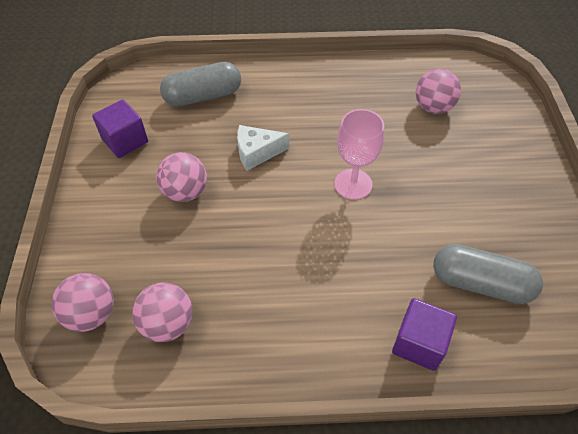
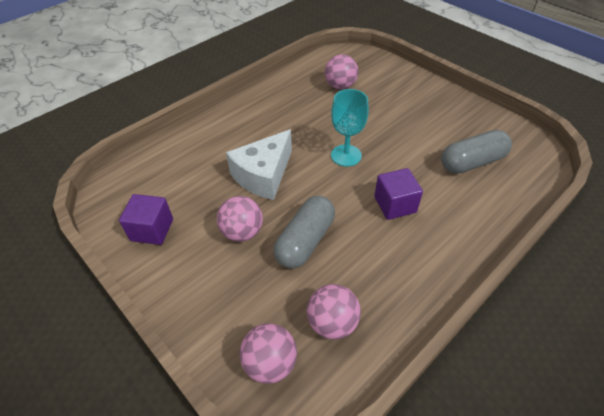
camera: 40 degrees left, 5 degrees down
grey capsule [160,62,241,107] -> grey capsule moved to [274,196,335,268]
white cheese [237,125,289,171] -> white cheese [226,129,292,200], size x1.58
pink goblet [334,109,384,200] -> turquoise goblet [331,89,369,167]
purple cube [392,298,457,371] -> purple cube moved to [374,168,423,220]

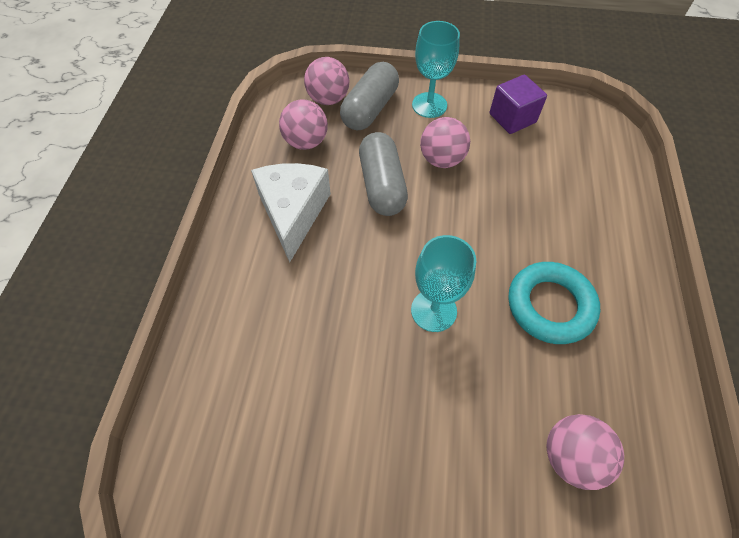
camera: 140 degrees right, 10 degrees up
white cheese [226,129,292,200] -> white cheese moved to [251,163,331,262]
purple cube [374,168,423,220] -> none
grey capsule [441,130,512,174] -> grey capsule moved to [340,62,399,130]
none -> turquoise goblet [412,21,460,118]
none -> turquoise ring [508,262,600,344]

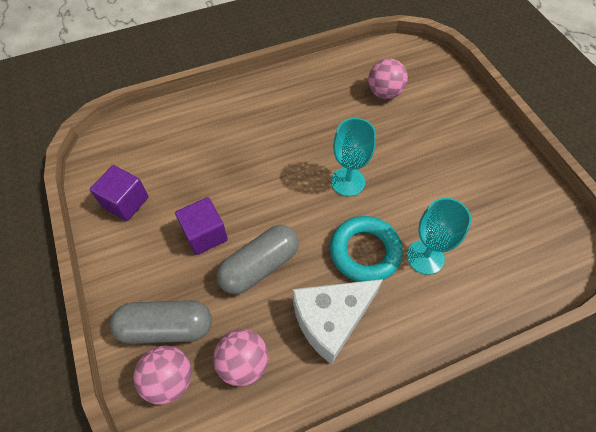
camera: 120 degrees left, 0 degrees up
turquoise goblet [412,21,460,118] -> turquoise goblet moved to [407,198,471,275]
pink ball [420,117,470,168] -> purple cube [175,197,228,255]
turquoise ring [508,262,600,344] -> turquoise ring moved to [330,216,403,282]

